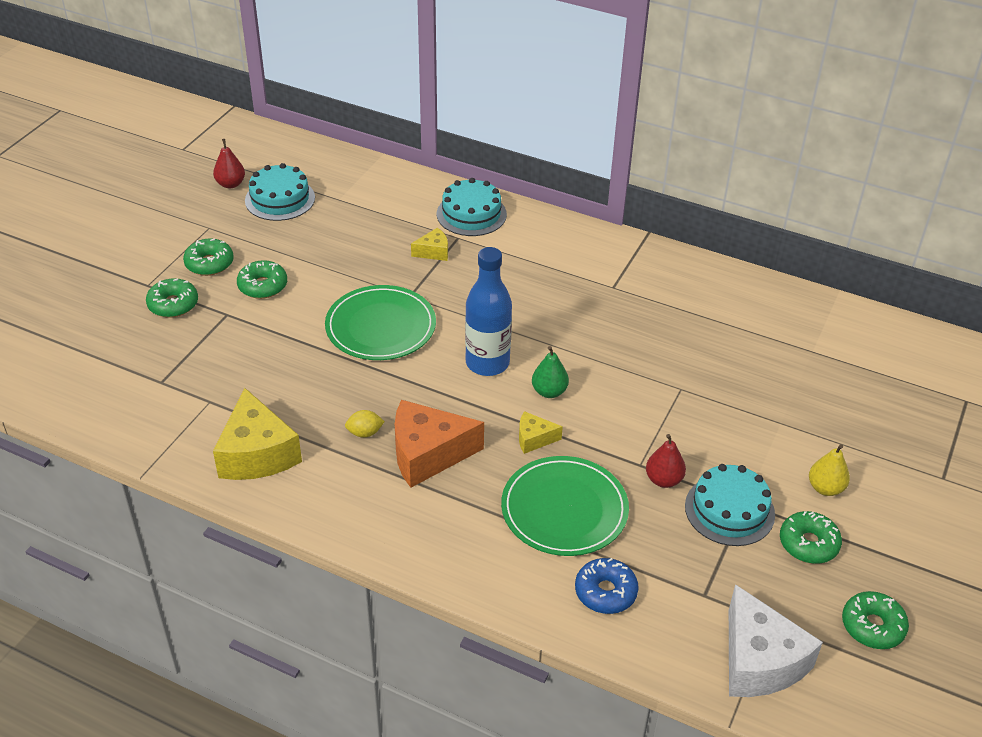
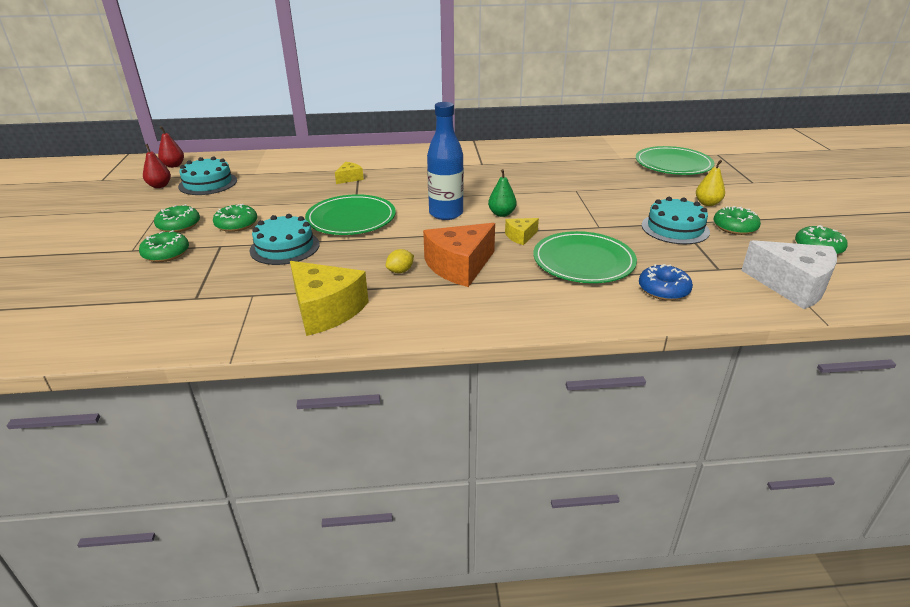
camera: 30 degrees left, 10 degrees down
turquoise cake [437,178,507,236] -> turquoise cake moved to [249,214,319,265]
red pear [646,434,686,488] -> red pear moved to [158,126,184,168]
none -> green plate [636,146,714,175]

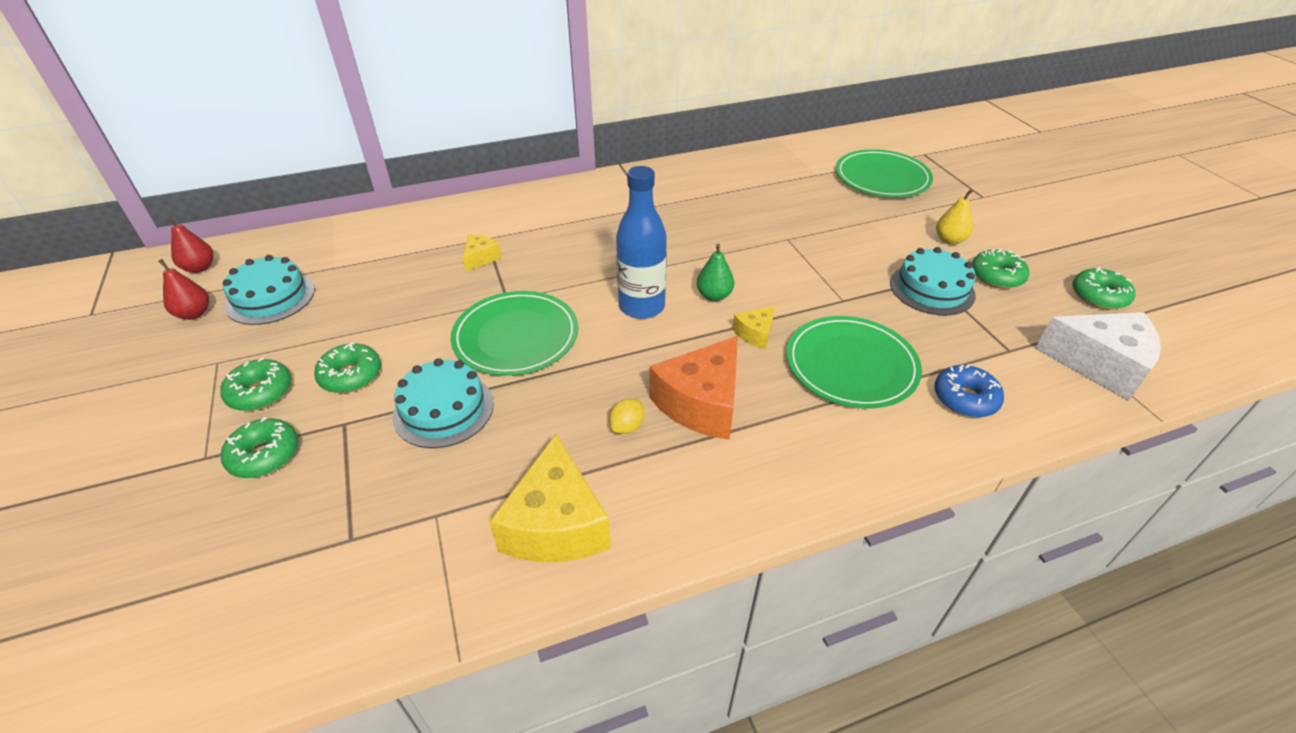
camera: 15 degrees left, 10 degrees up
yellow cheese [290,261,369,336] -> yellow cheese turned 60 degrees clockwise [489,434,611,562]

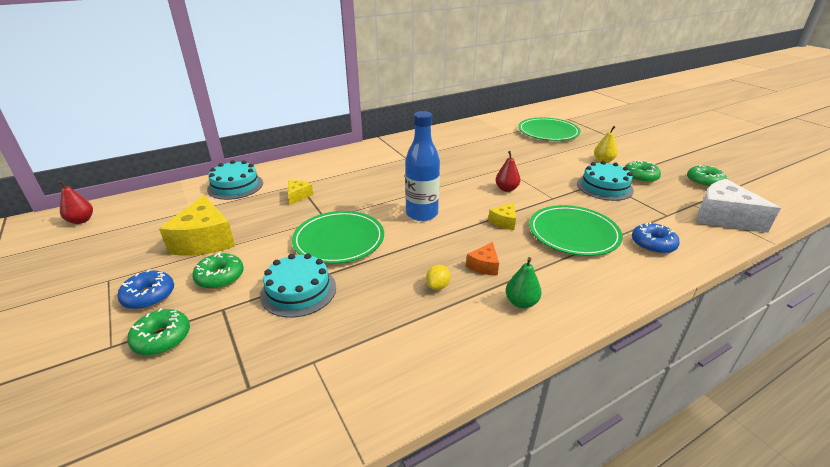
camera: 10 degrees left, 10 degrees down
red pear [158,259,209,320] -> red pear moved to [496,151,520,192]
green donut [220,358,292,411] -> blue donut [117,269,174,309]
turquoise cake [223,255,315,325] -> turquoise cake moved to [207,160,263,200]
yellow cheese [489,434,611,562] -> yellow cheese moved to [159,195,235,256]
orange cheese [650,336,738,440] -> orange cheese [466,242,499,276], size x0.49
green pear [697,244,734,301] -> green pear moved to [506,257,541,309]
white cheese [1035,312,1161,401] -> white cheese turned 150 degrees counterclockwise [697,179,781,233]

